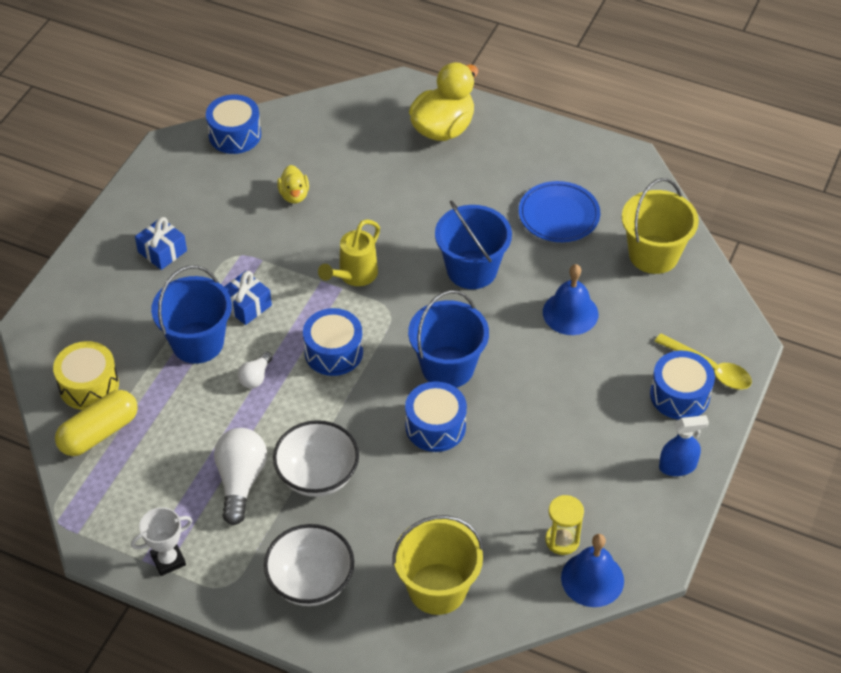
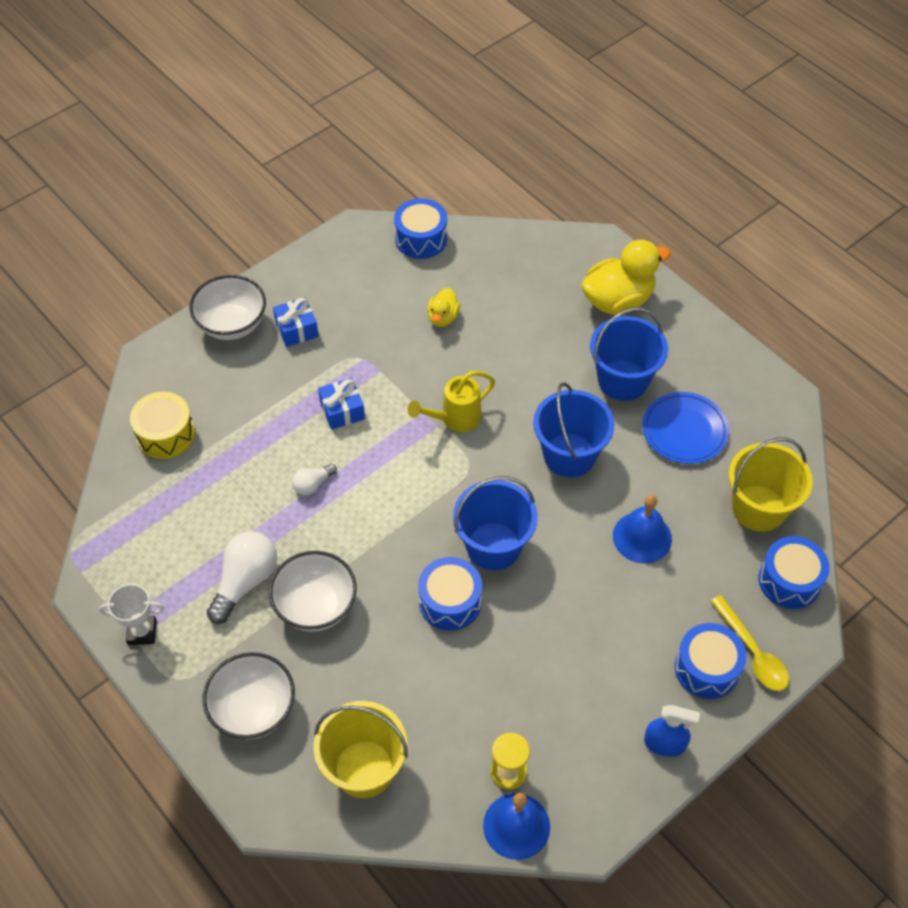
camera: 25 degrees right, 5 degrees up
yellow capsule [55,390,138,456] -> none
blue bucket [151,265,232,364] -> blue bucket moved to [590,308,668,401]
blue drum [303,308,363,376] -> blue drum moved to [759,536,830,609]
none -> white bowl [189,275,266,340]

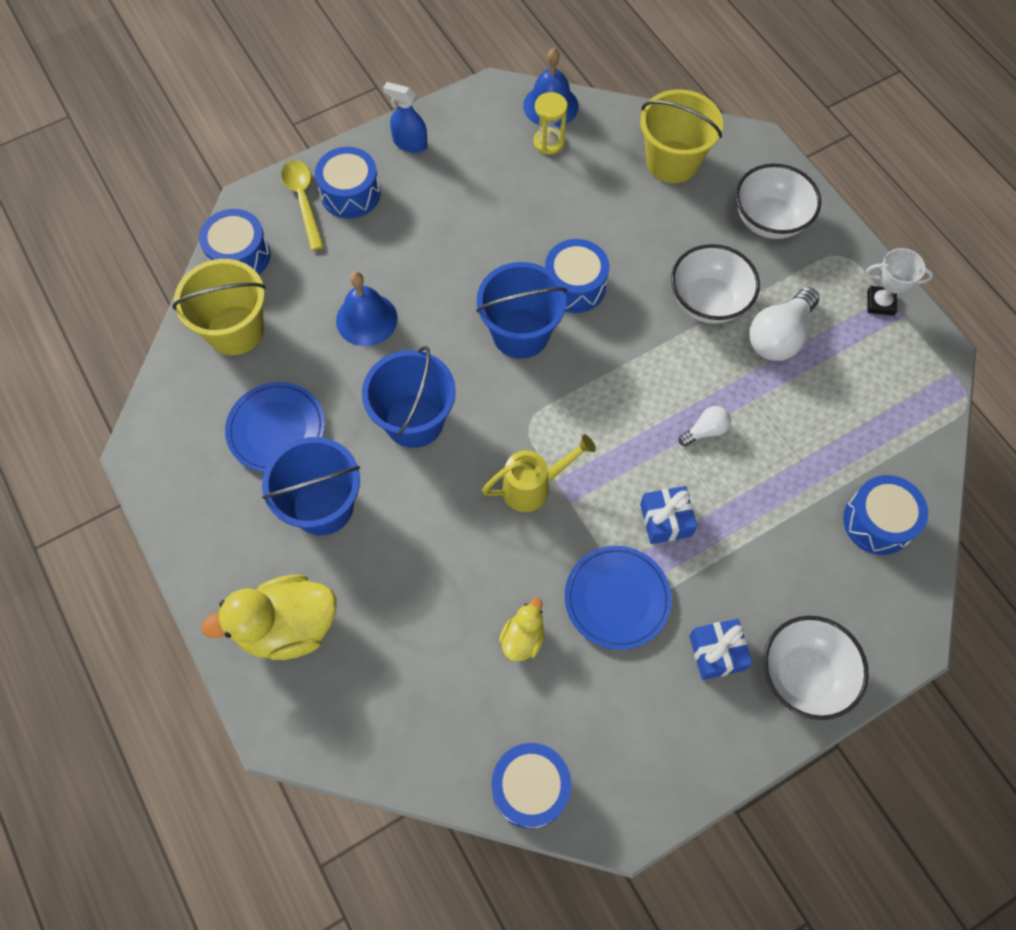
camera: 170 degrees left, 10 degrees up
yellow drum [130,392,195,459] -> blue drum [843,475,928,555]
none -> blue plate [565,546,672,650]

